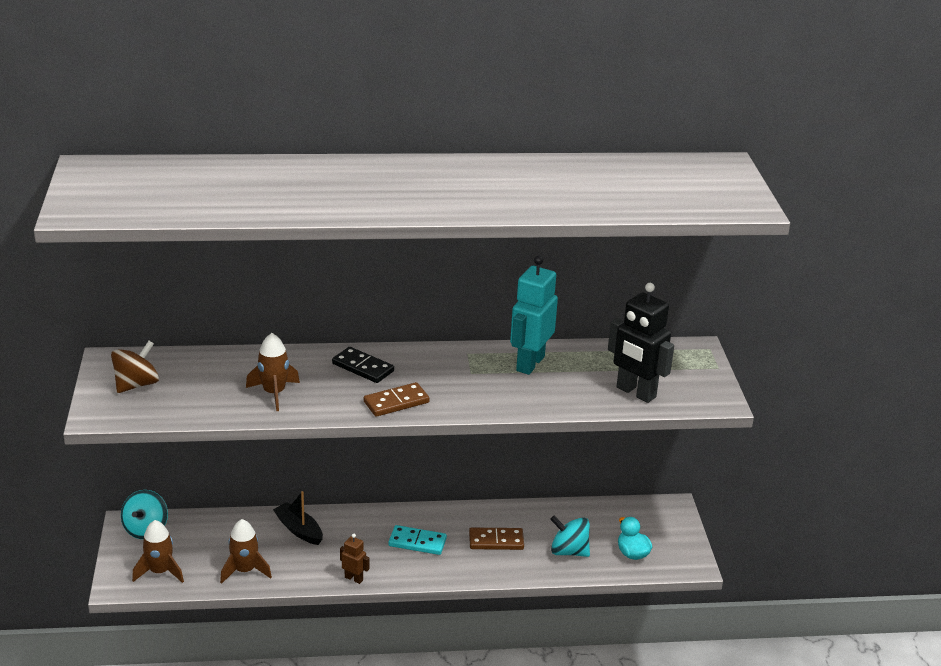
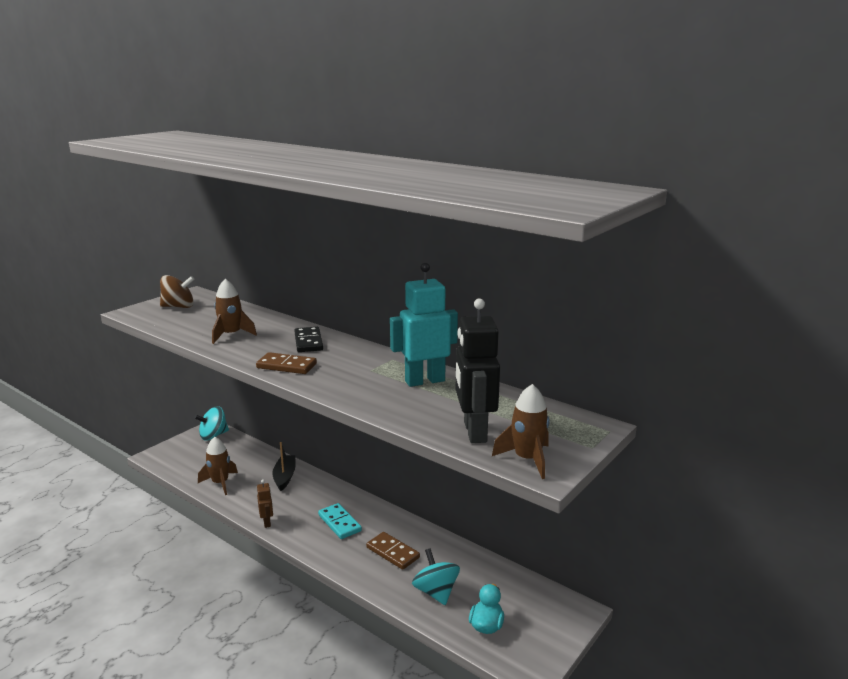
camera: 45 degrees right, 10 degrees down
brown rocket [132,520,184,583] -> brown rocket moved to [492,384,550,479]

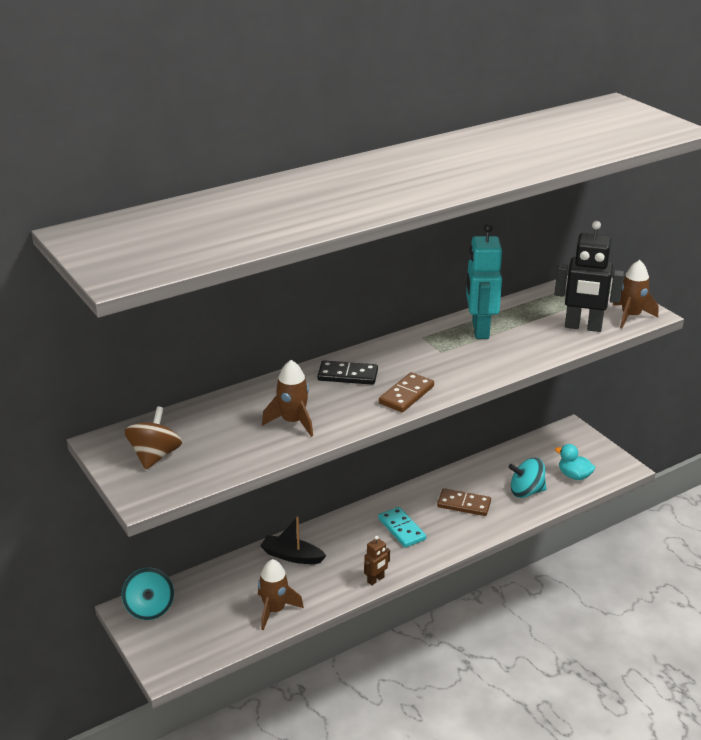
camera: 70 degrees left, 10 degrees up
brown robot [257,479,273,528] -> brown robot turned 135 degrees clockwise [364,536,390,585]
turquoise domino [318,503,362,539] -> turquoise domino turned 75 degrees clockwise [378,507,426,548]
brown domino [366,532,420,570] -> brown domino turned 45 degrees clockwise [437,488,491,516]

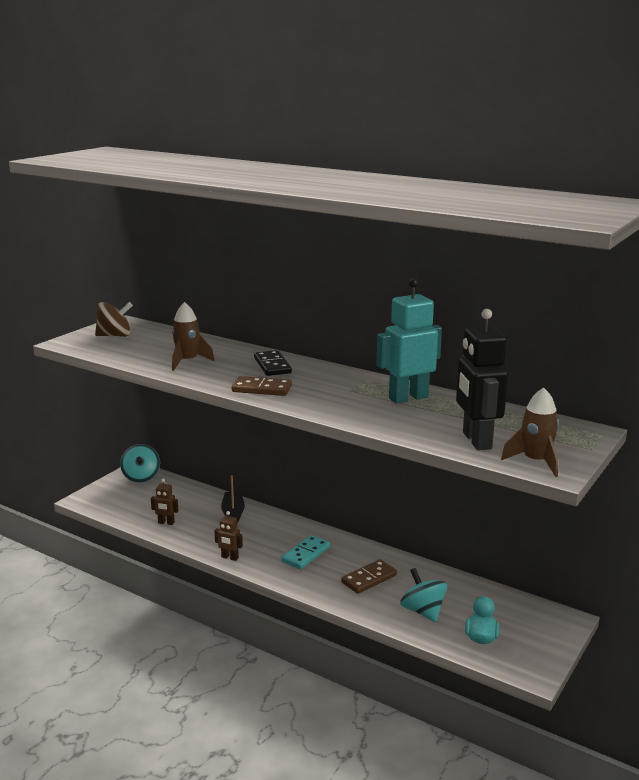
camera: 65 degrees right, 10 degrees down
turquoise spinning top [122,568,174,620] -> turquoise spinning top turned 60 degrees counterclockwise [120,444,160,483]
brown rocket [258,559,304,630] -> brown robot [151,479,179,525]
brown domino [437,488,491,516] -> brown domino turned 60 degrees clockwise [341,559,397,594]

